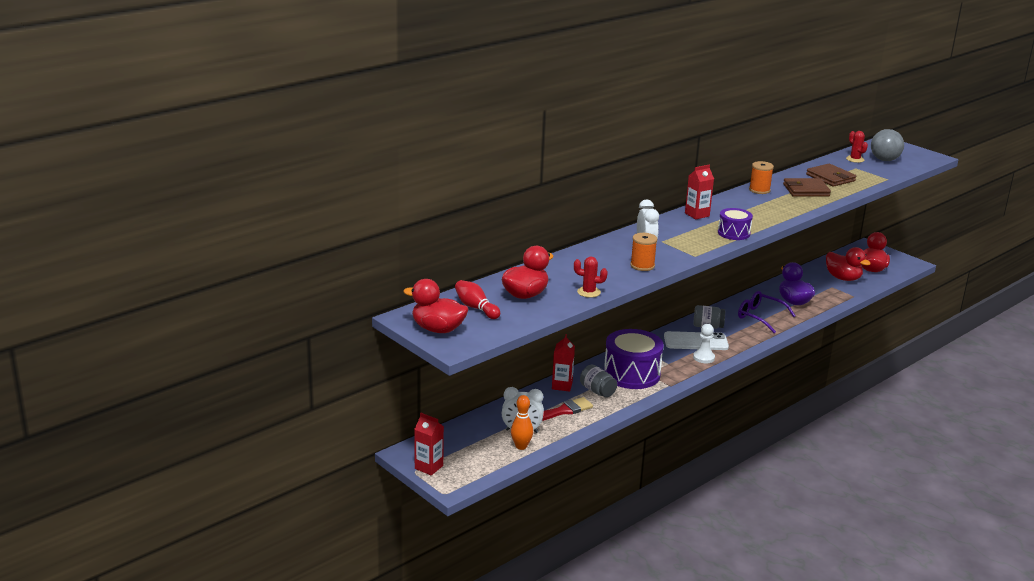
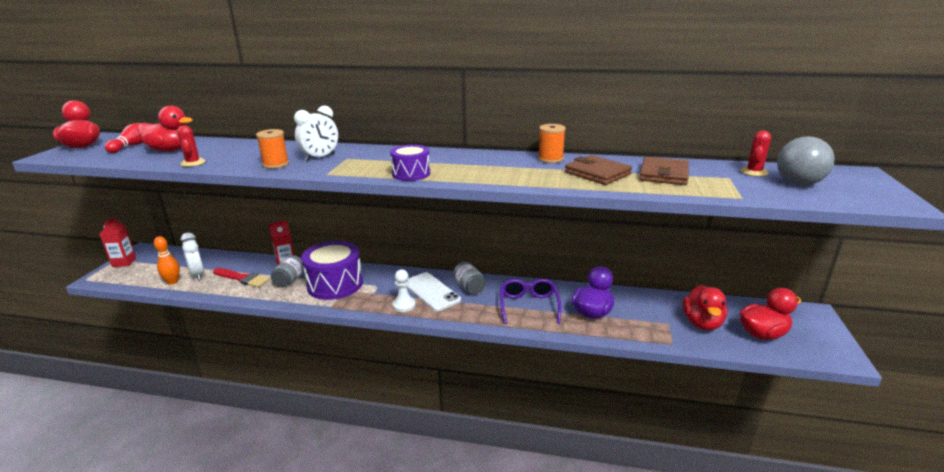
camera: 55 degrees right, 0 degrees up
red carton [685,164,714,219] -> none

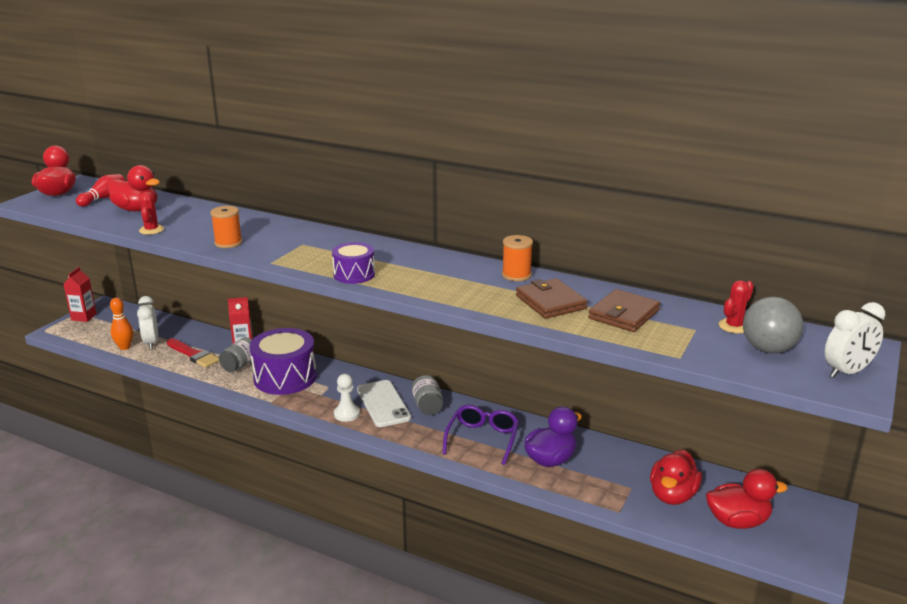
camera: 15 degrees right, 0 degrees up
white clock [294,106,338,161] -> white clock moved to [825,302,885,378]

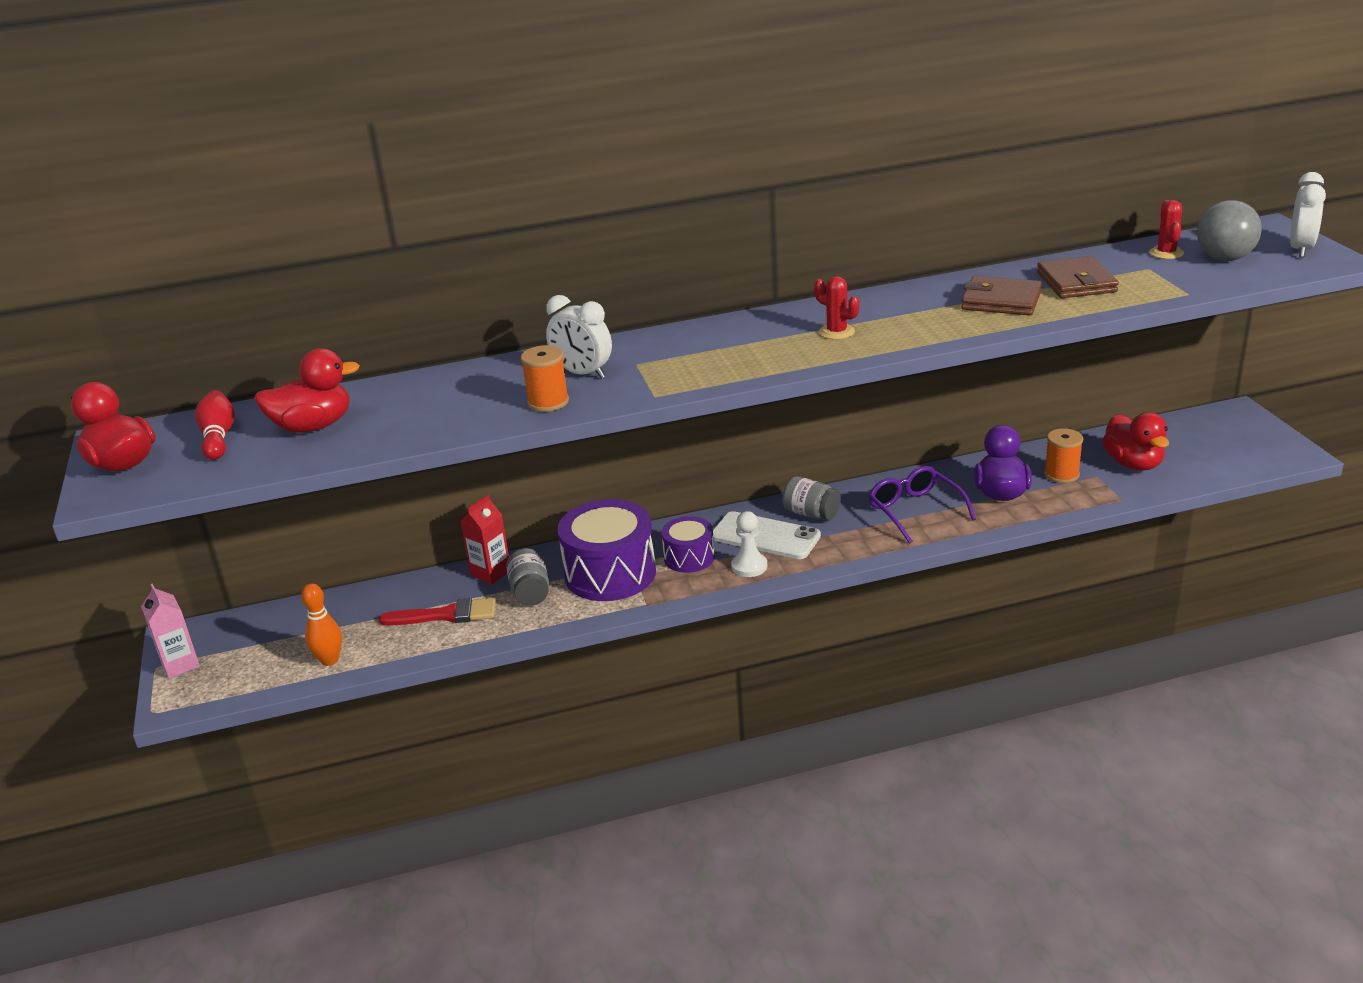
camera: 40 degrees left, 5 degrees up
red carton [63,267,97,322] -> pink carton [141,583,200,678]
white clock [137,296,158,350] -> white clock moved to [546,295,612,378]
red cactus [139,192,164,235] -> red cactus moved to [814,276,859,340]
purple drum [332,242,375,284] -> purple drum moved to [661,516,715,573]
orange spool [502,235,533,281] -> orange spool moved to [1044,428,1083,483]
red duck [706,469,788,529] -> none

